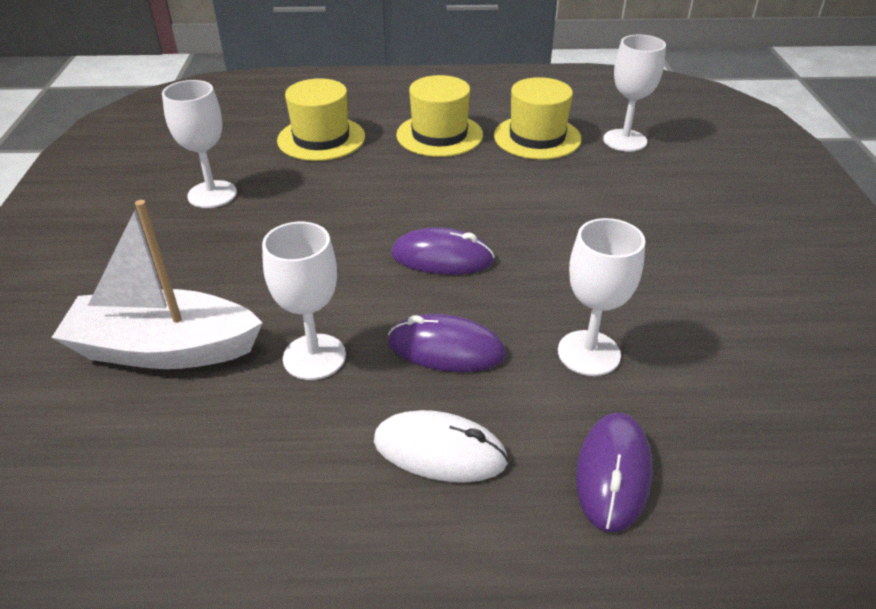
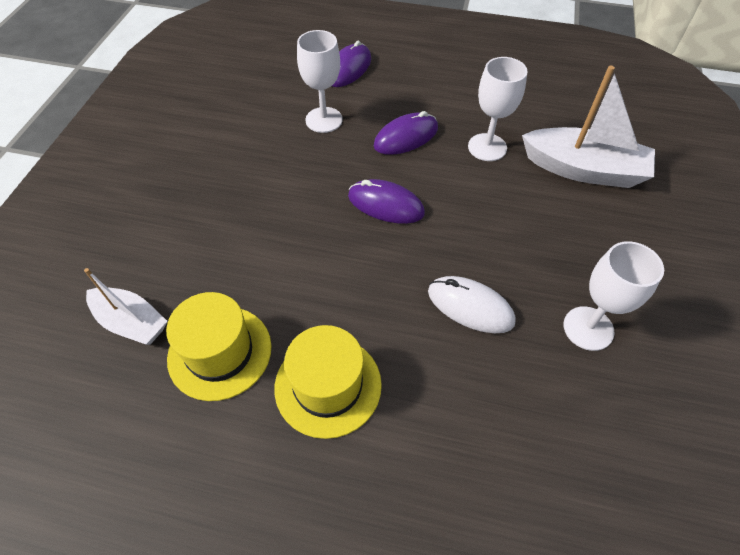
camera: 165 degrees left, 15 degrees up
yellow hat [277,78,365,161] -> none
white mouse [374,410,509,482] -> white mouse moved to [428,276,516,333]
purple mouse [388,314,506,372] -> purple mouse turned 60 degrees counterclockwise [374,111,438,155]
white goblet [603,35,666,152] -> white boat [84,268,167,345]

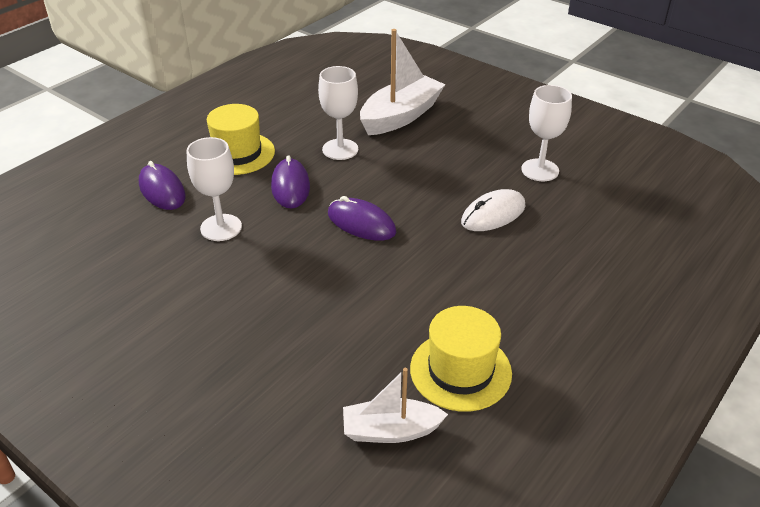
camera: 65 degrees left, 15 degrees down
white boat [84,268,167,345] -> white boat turned 150 degrees counterclockwise [343,368,448,443]
yellow hat [274,325,382,439] -> yellow hat moved to [207,104,275,175]
purple mouse [348,179,425,224] -> purple mouse turned 75 degrees clockwise [328,196,396,241]

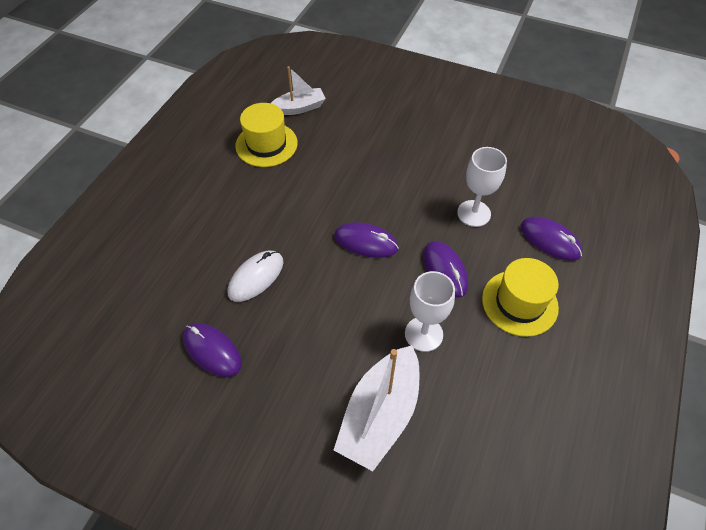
camera: 165 degrees right, 15 degrees up
white goblet [521,85,572,181] -> purple mouse [183,323,242,377]

